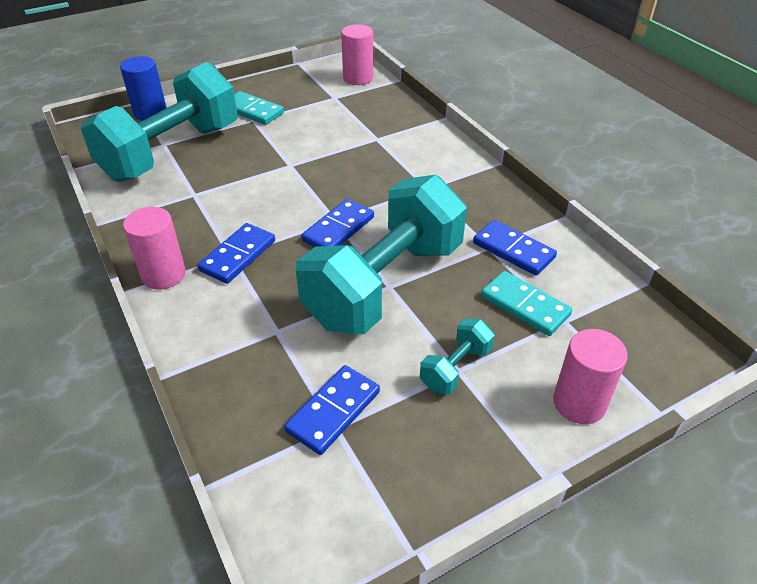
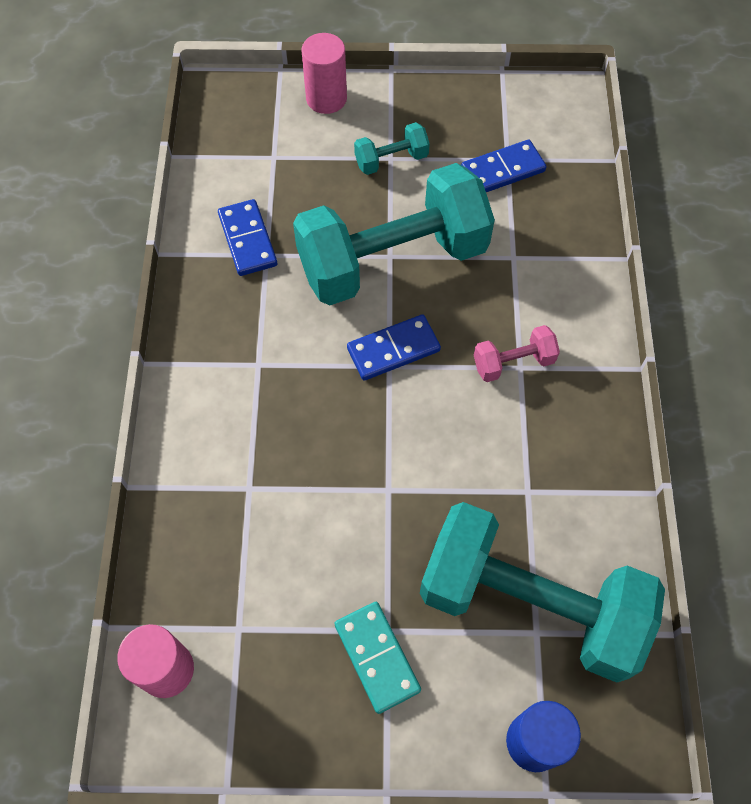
camera: 150 degrees left, 20 degrees up
turquoise dumbbell [81,62,238,182] -> turquoise dumbbell turned 45 degrees clockwise [420,502,665,683]
pink cylinder [123,207,186,290] -> none
blue domino [197,223,275,284] -> pink dumbbell [474,325,560,382]
turquoise domino [481,271,572,336] -> none

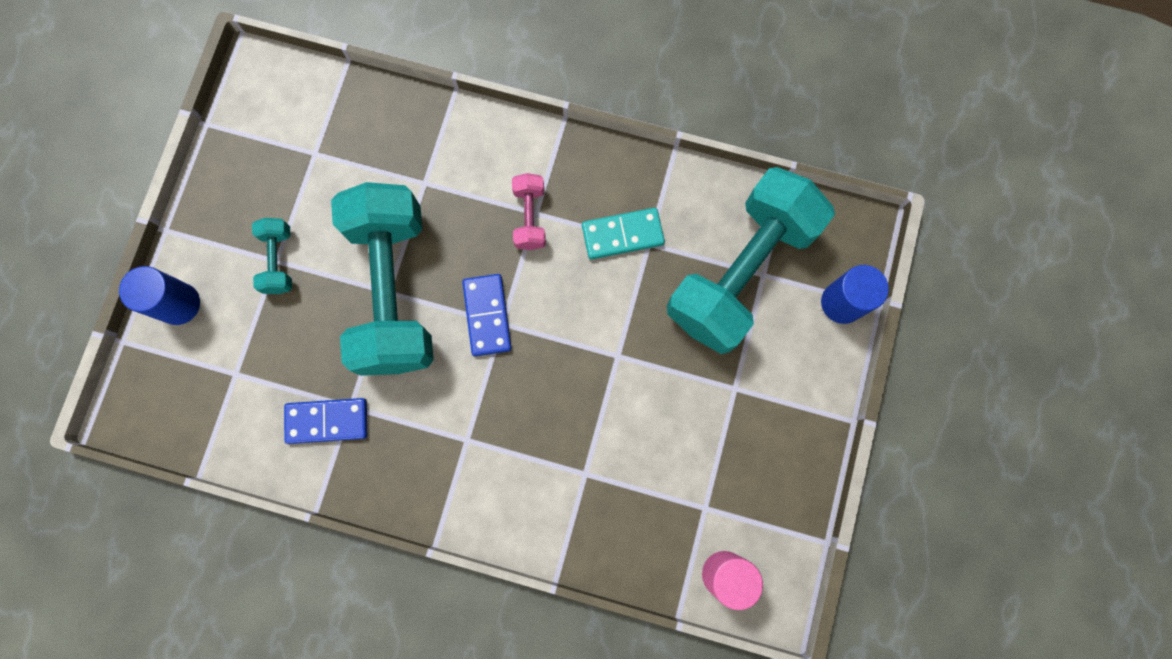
camera: 75 degrees left, 15 degrees up
pink cylinder [301,33,347,114] -> blue cylinder [119,266,200,325]
turquoise domino [334,602,421,714] -> turquoise domino moved to [582,208,665,259]
blue domino [461,140,546,192] -> none

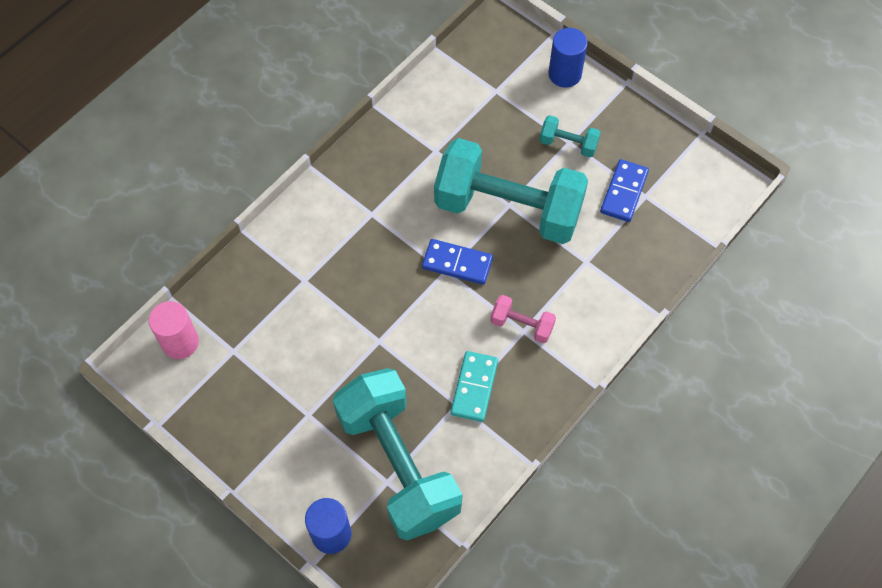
camera: 115 degrees right, 15 degrees down
blue domino [284,398,367,444] -> blue domino moved to [600,159,649,222]

